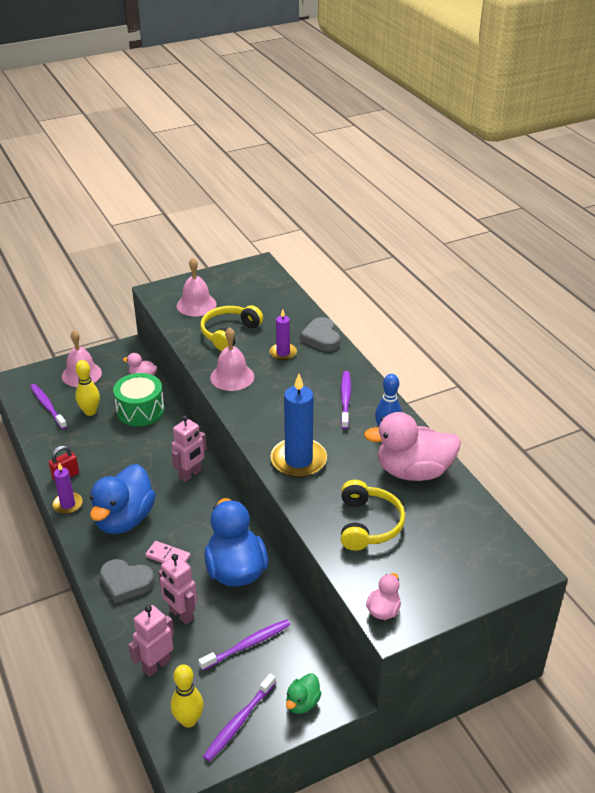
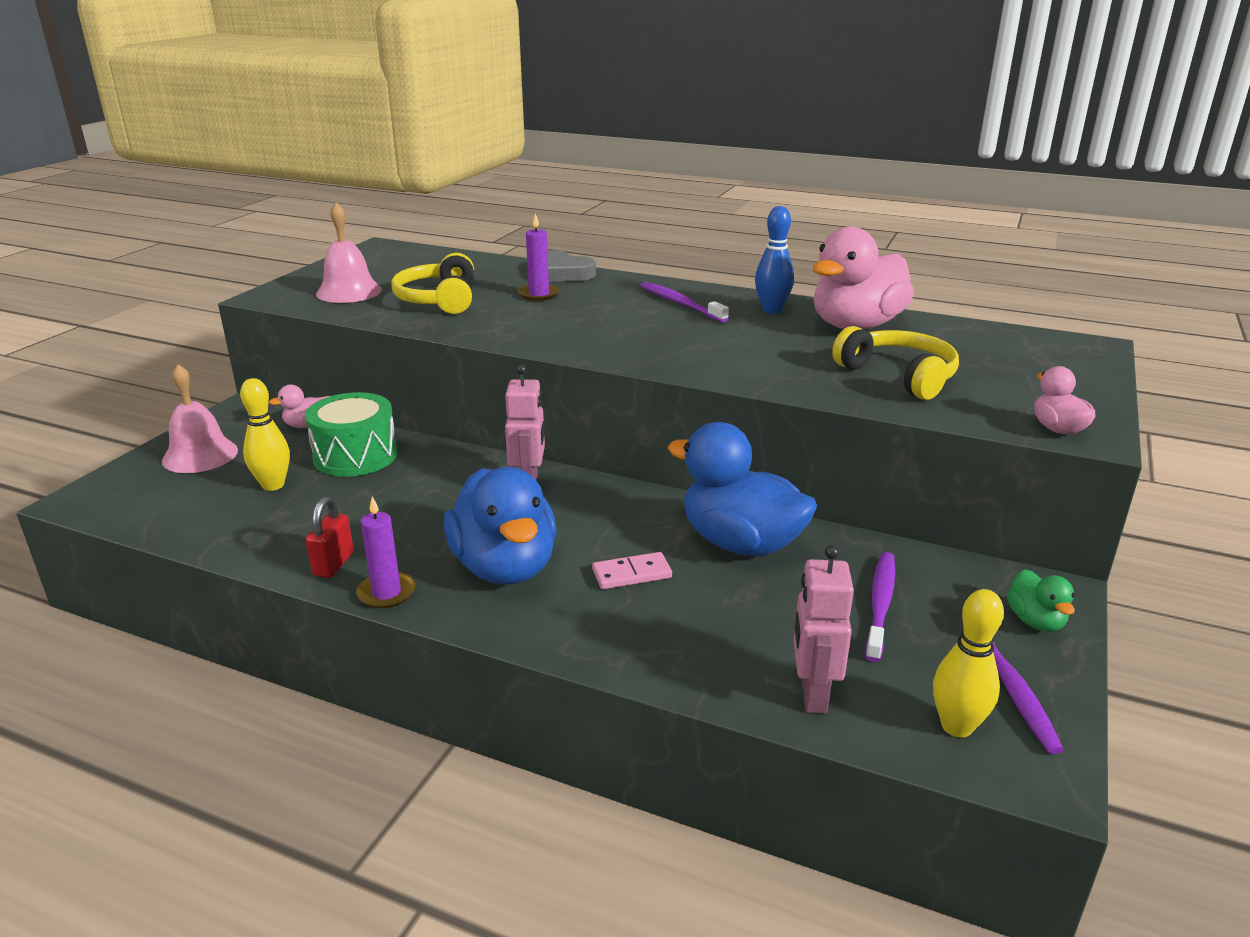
camera: 40 degrees left, 10 degrees down
purple toothbrush [30,384,67,429] -> none
grey heart [100,559,155,603] -> none
pink robot [158,554,197,625] -> none
pink bell [210,327,254,391] -> none
blue candle [270,374,327,478] -> none

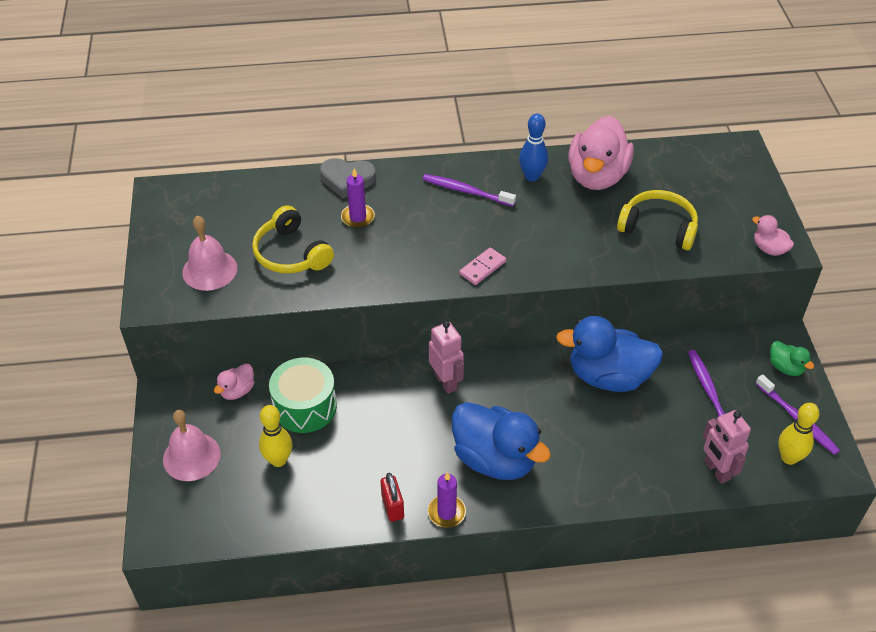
camera: 30 degrees left, 20 degrees up
pink domino [592,552,672,589] -> pink domino moved to [459,247,506,285]

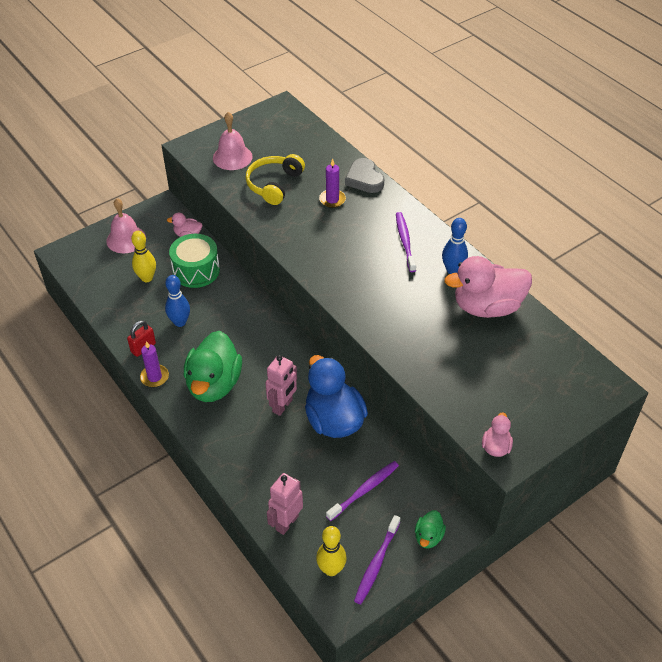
camera: 60 degrees right, 0 degrees up
pink robot [429,321,464,394] -> pink robot moved to [266,355,297,416]
blue duck [452,402,551,480] -> green duck [184,331,242,402]
pink domino [459,247,506,285] -> none
yellow headphones [617,190,698,250] -> none
none -> blue bowling pin [165,275,190,327]

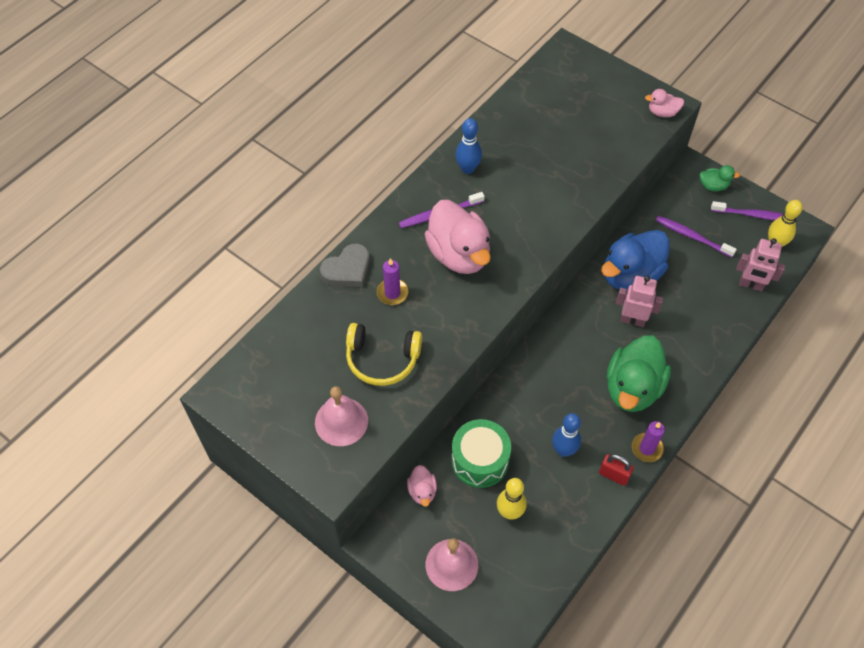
camera: 105 degrees left, 10 degrees up
green duck [184,331,242,402] -> green duck turned 120 degrees clockwise [607,335,671,412]
pink duck [445,256,532,318] -> pink duck moved to [424,200,491,274]

